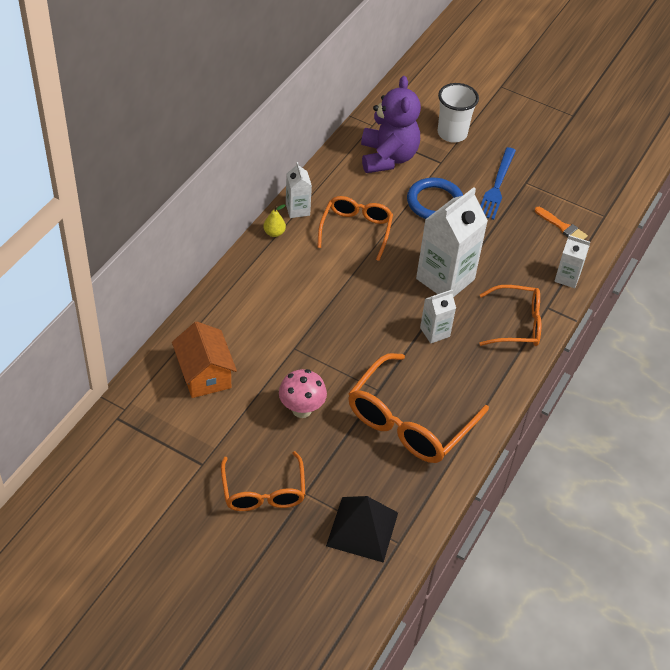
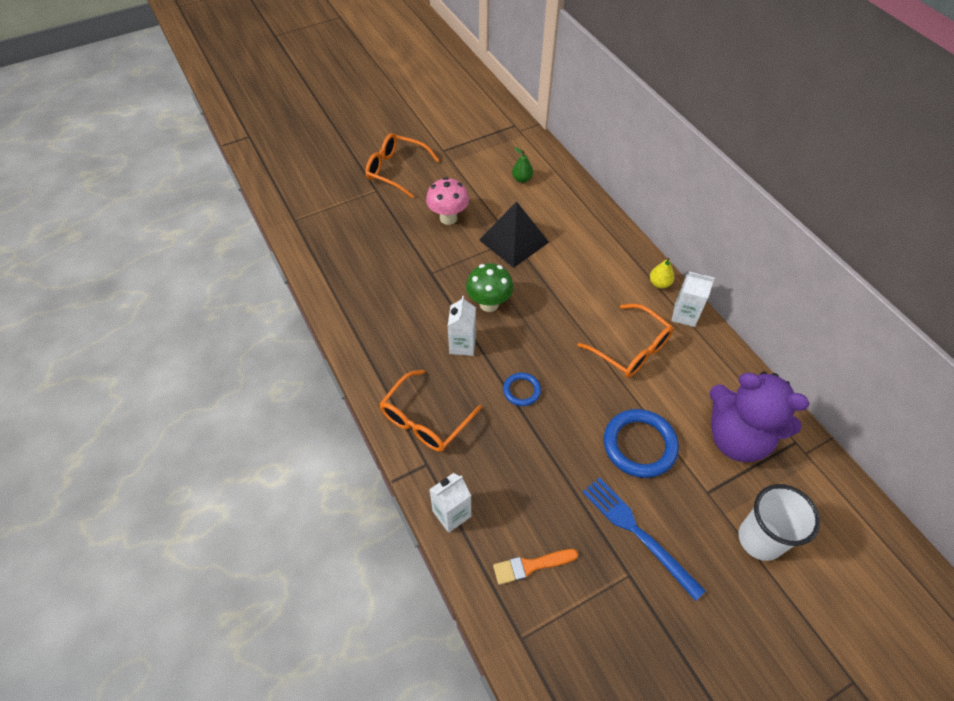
camera: 125 degrees right, 5 degrees up
orange house [172,321,237,398] -> green pear [512,147,533,183]
black pyramid [326,496,398,563] -> black pyramid moved to [479,201,549,268]
orange glasses [348,353,489,463] -> none
white carton [416,187,488,297] -> blue ring [503,373,541,406]
none -> green mushroom [466,263,513,312]

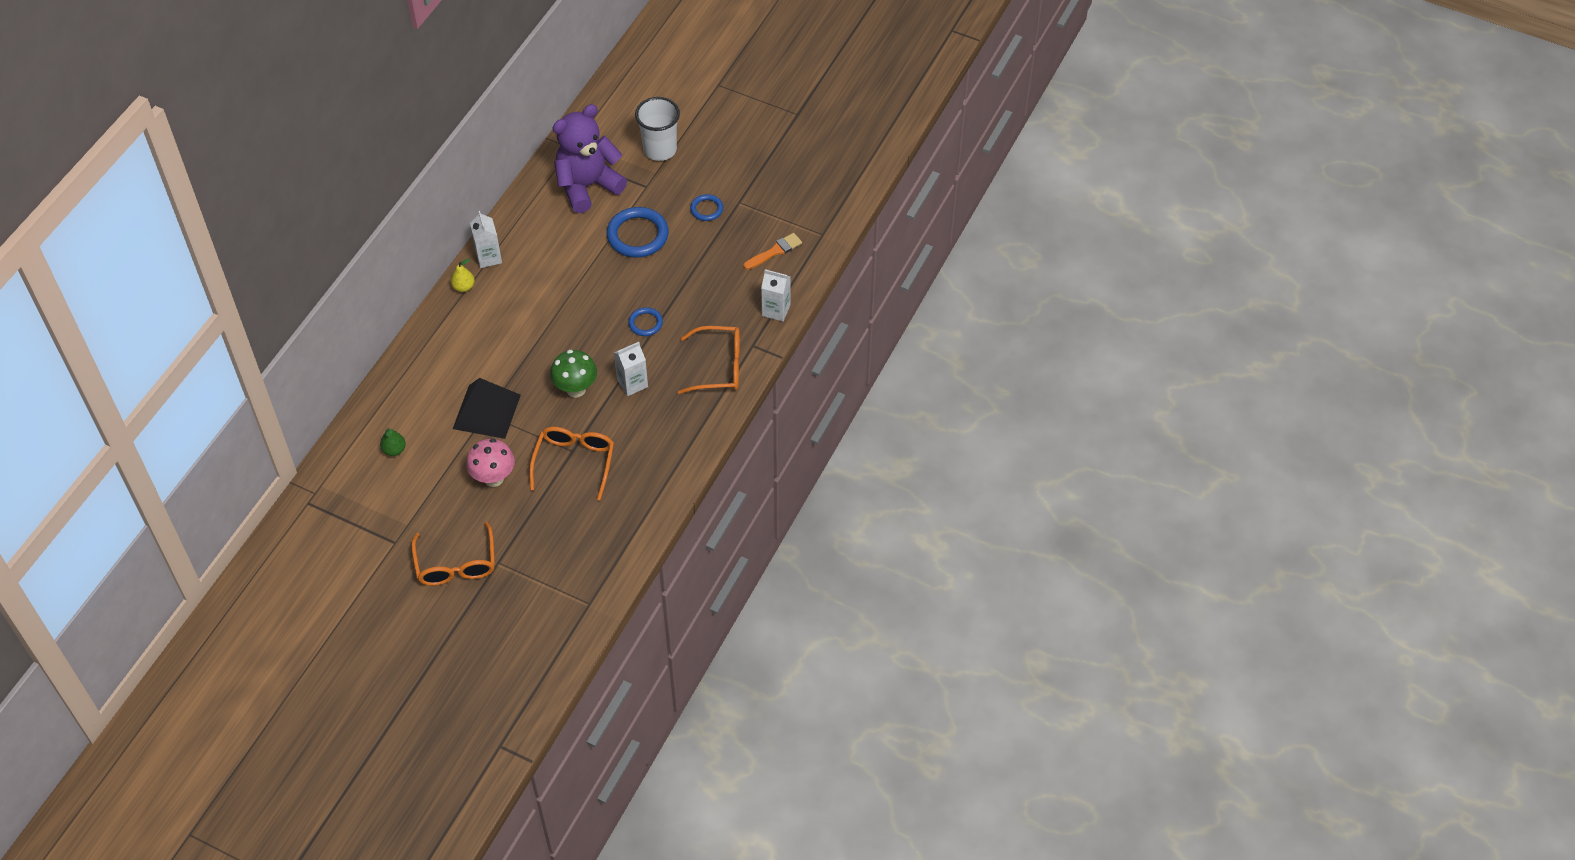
camera: 125 degrees left, 0 degrees up
orange brush [493,549,578,585] -> orange brush turned 75 degrees counterclockwise [744,233,802,270]
orange glasses [578,304,674,378] -> orange glasses moved to [529,427,614,500]
blue fork [583,477,706,601] -> blue ring [690,194,723,221]
purple teddy bear [710,372,810,462] -> purple teddy bear turned 120 degrees counterclockwise [553,104,627,213]

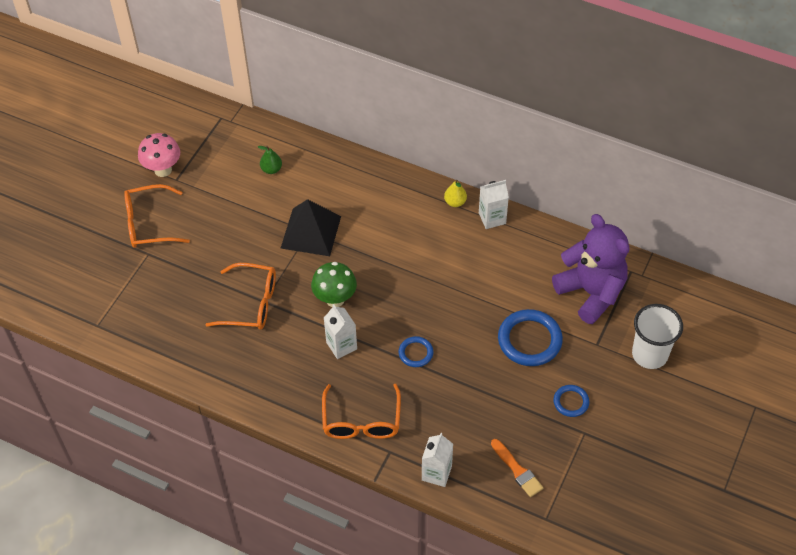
camera: 90 degrees right, 0 degrees up
pink mushroom [466,439,515,487] -> pink mushroom moved to [138,133,180,177]

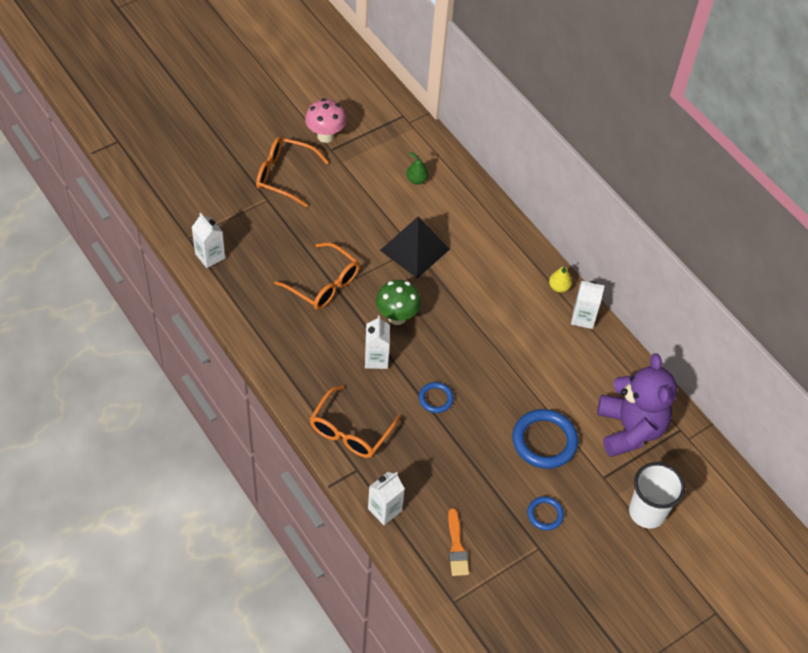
camera: 25 degrees right, 0 degrees up
none -> white carton [192,213,225,268]

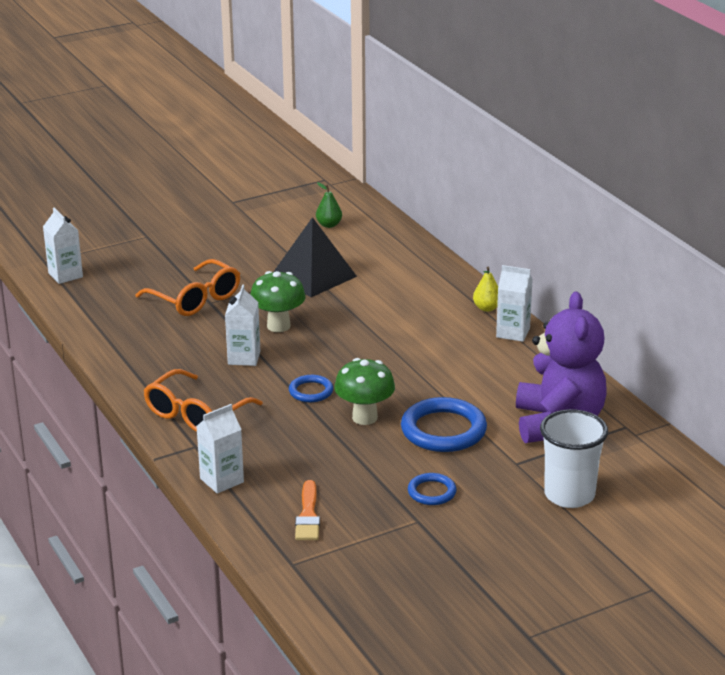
camera: 10 degrees right, 25 degrees down
orange glasses [256,137,329,207] -> none
pink mushroom [305,98,346,143] -> none
none -> green mushroom [334,358,395,425]

